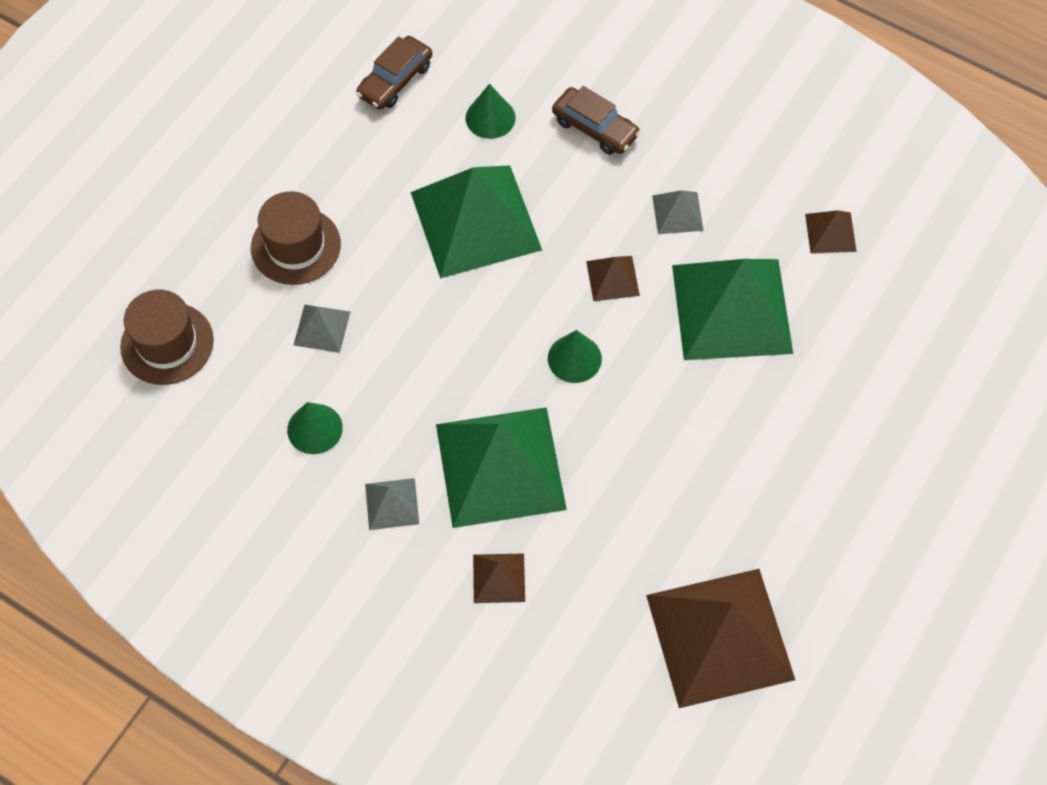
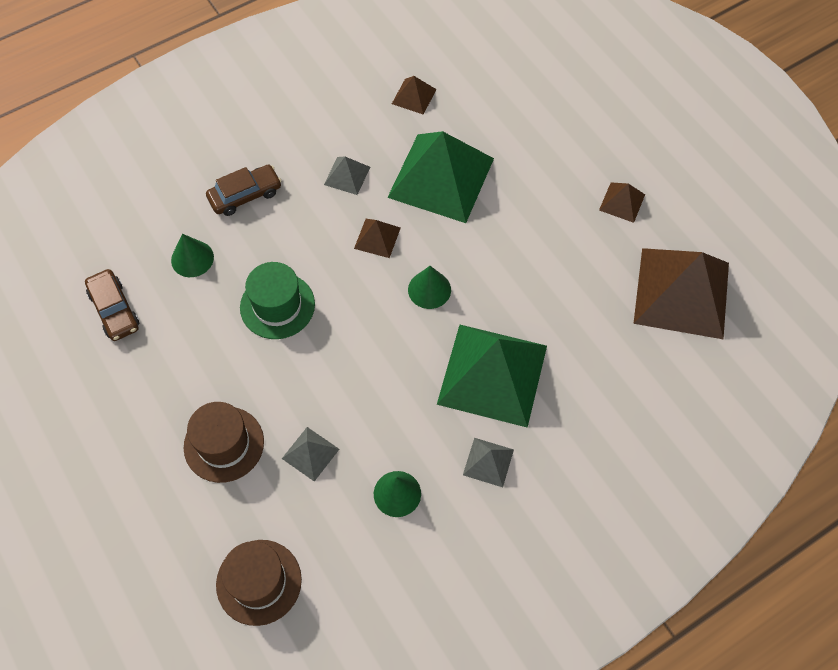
camera: 65 degrees left, 0 degrees up
green pyramid [411,165,542,279] -> green hat [240,262,315,339]
brown pyramid [473,553,525,603] -> brown pyramid moved to [599,182,645,223]

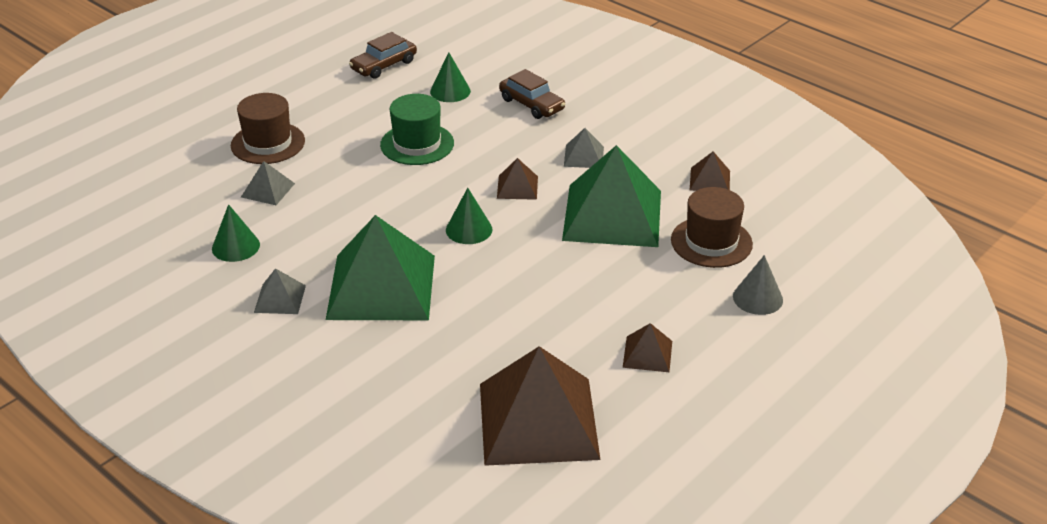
camera: 75 degrees right, 25 degrees down
brown hat [216,540,302,626] -> brown hat moved to [671,187,753,268]
none -> grey cone [733,255,783,315]

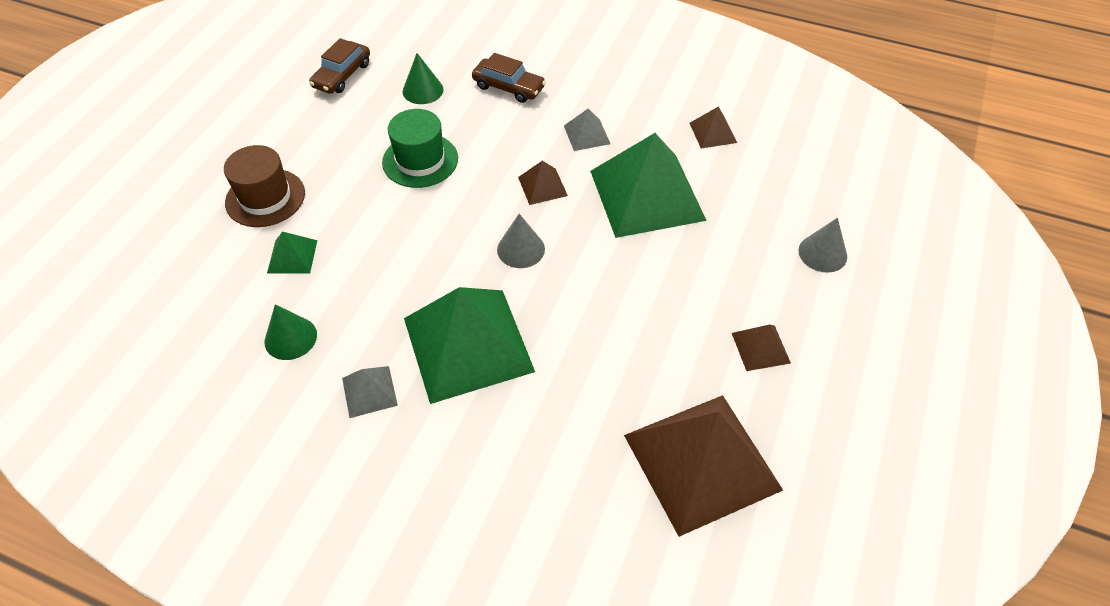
camera: 20 degrees left, 15 degrees up
grey pyramid [241,161,295,205] -> green pyramid [267,231,317,273]
green cone [446,188,492,244] -> grey cone [497,214,545,268]
brown hat [671,187,753,268] -> none

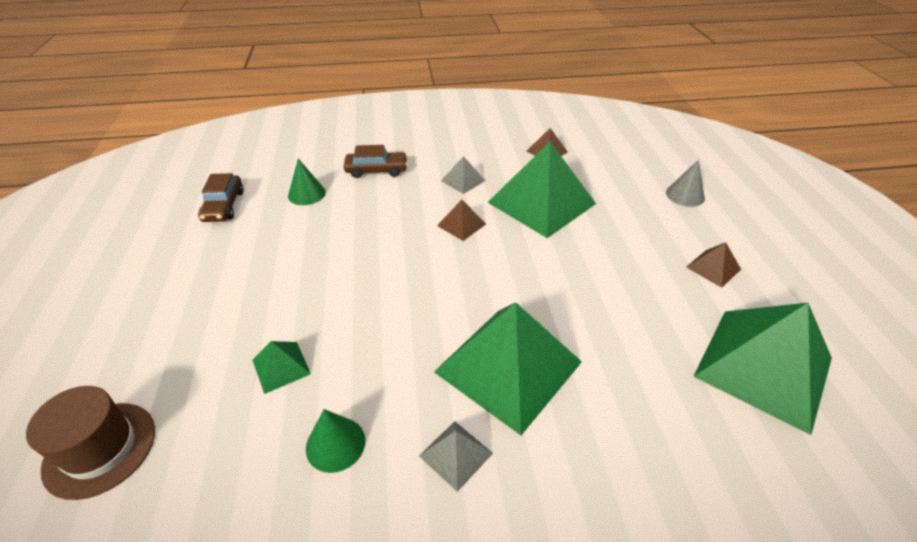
camera: 30 degrees left, 10 degrees down
brown hat [224,145,305,227] -> brown hat moved to [26,386,155,500]
green hat [382,109,458,188] -> none
grey cone [497,214,545,268] -> none
brown pyramid [624,395,783,537] -> green pyramid [693,303,832,435]

